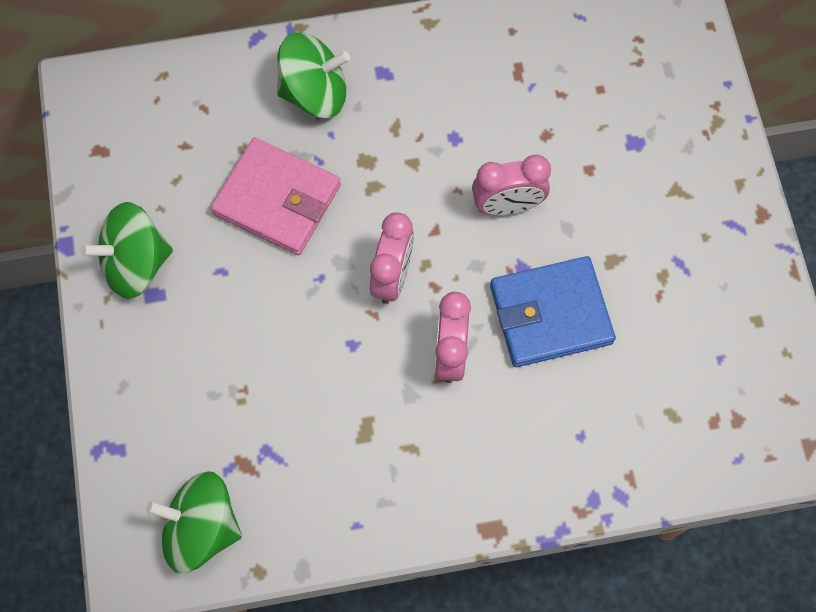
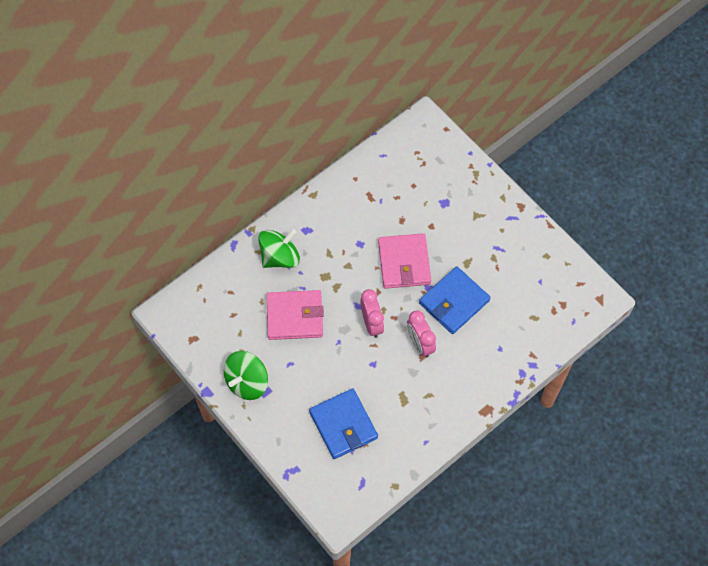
camera: 30 degrees left, 5 degrees down
green spinning top [146,471,242,573] -> none
pink clock [472,155,551,215] -> pink wallet [378,233,431,289]
none -> blue wallet [309,389,378,459]

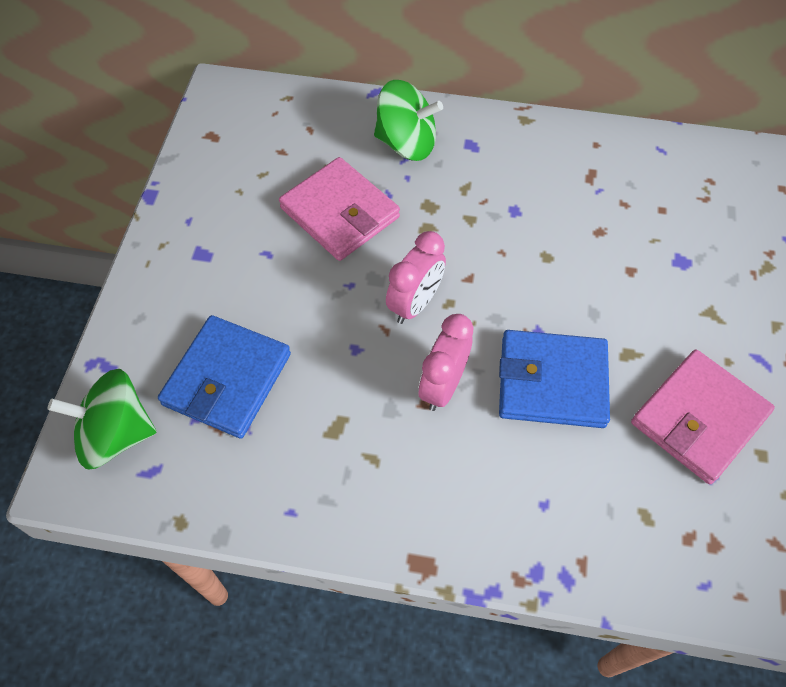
camera: 50 degrees right, 5 degrees down
green spinning top [224,351,268,400] -> green spinning top moved to [48,369,157,470]
pink wallet [378,233,431,289] -> pink wallet moved to [631,350,775,484]

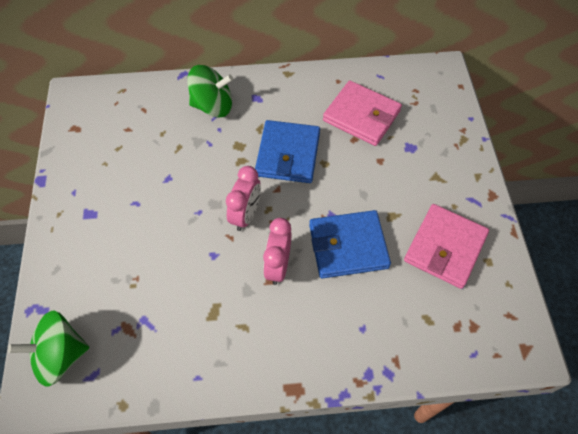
camera: 15 degrees left, 0 degrees up
blue wallet [158,315,291,439] -> blue wallet moved to [255,120,320,183]
pink wallet [279,157,400,261] -> pink wallet moved to [323,81,402,146]

